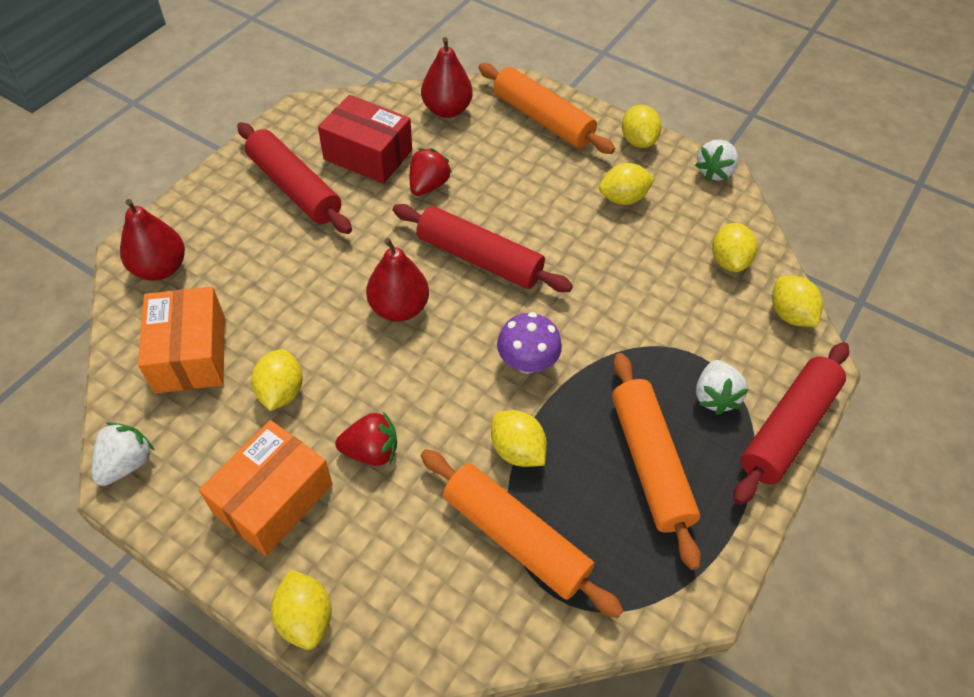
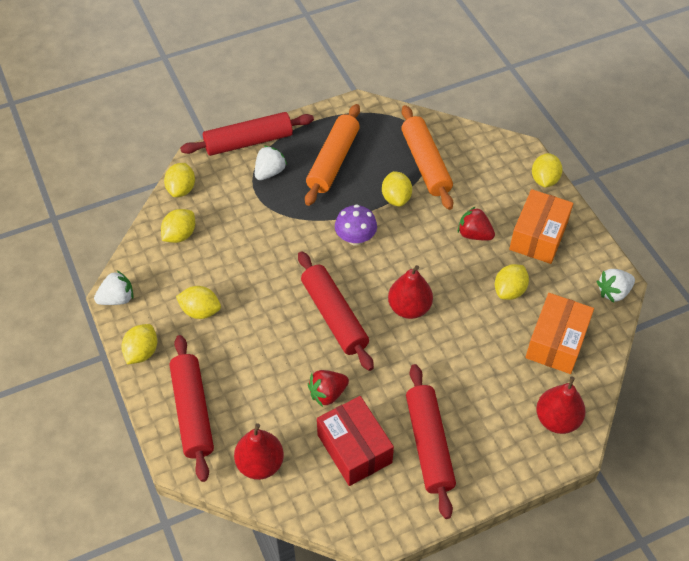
camera: 145 degrees left, 0 degrees up
orange box [199,420,332,556] -> orange box turned 45 degrees counterclockwise [509,189,573,264]
orange rolling pin [479,63,615,154] -> red rolling pin [169,335,214,482]

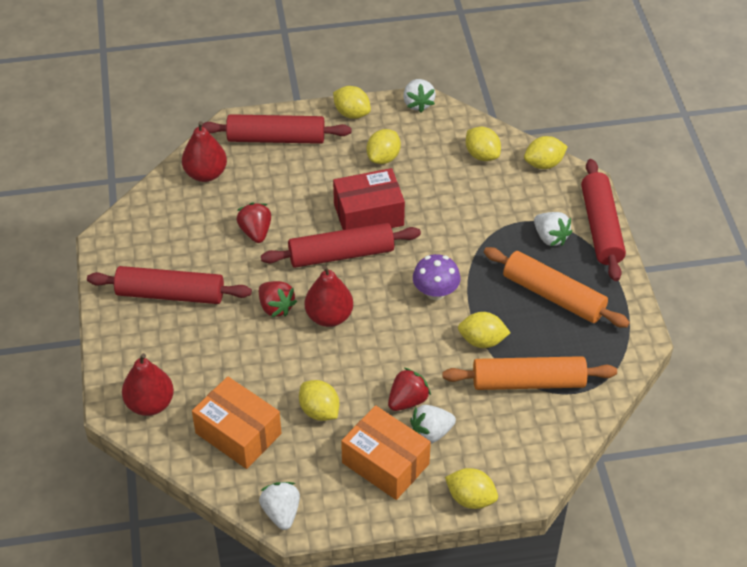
camera: 105 degrees right, 5 degrees down
yellow lemon [164,163,195,197] -> yellow lemon turned 45 degrees counterclockwise [524,136,568,169]
red box [317,396,394,486] -> red box moved to [333,168,405,230]
none -> red strawberry [259,281,297,317]
none -> white strawberry [410,405,456,444]

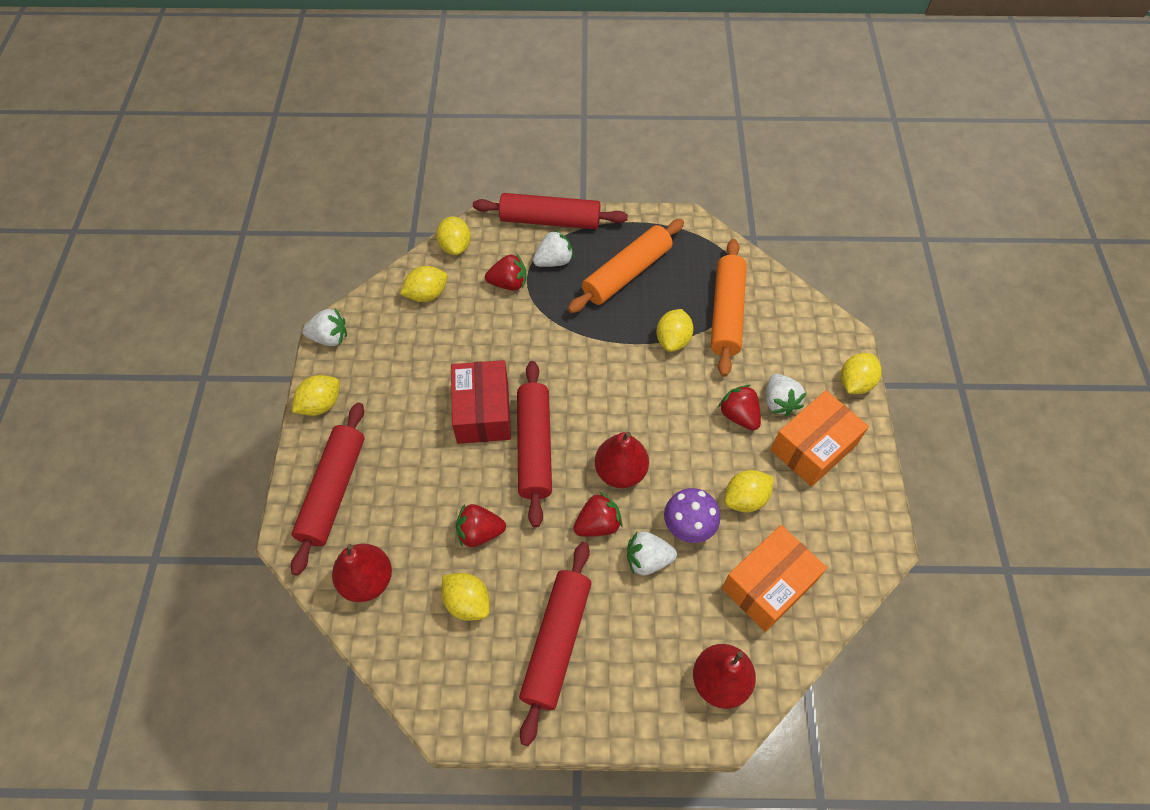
camera: 80 degrees left, 10 degrees up
white strawberry [259,482,300,530] -> white strawberry moved to [627,531,677,575]
yellow lemon [366,129,401,164] -> yellow lemon moved to [441,573,490,621]
purple mushroom [413,254,460,300] -> purple mushroom moved to [664,488,720,543]
none -> red strawberry [485,253,527,291]

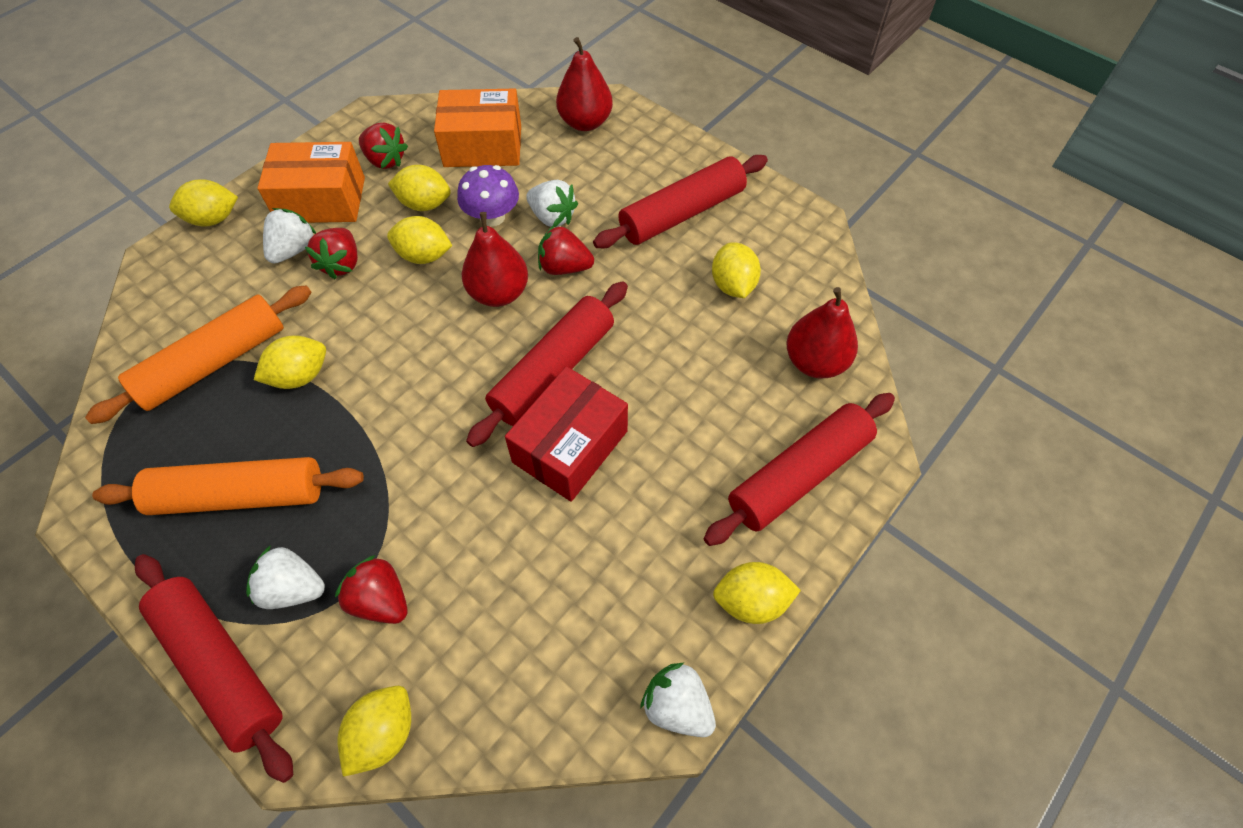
camera: 140 degrees left, 0 degrees up
yellow lemon [400,266,448,302] -> yellow lemon moved to [387,216,453,264]
red strawberry [456,504,506,547] -> red strawberry moved to [359,122,408,169]

